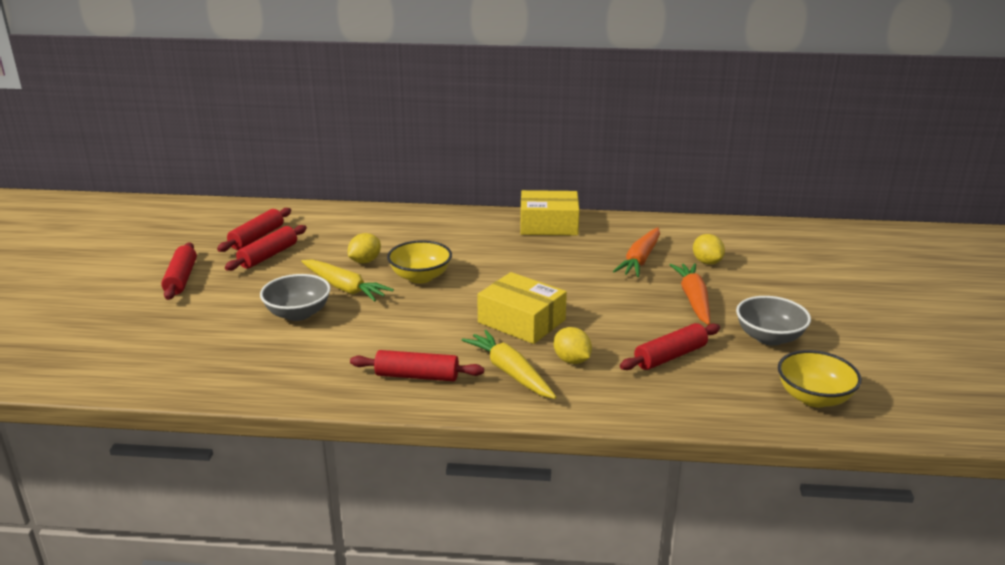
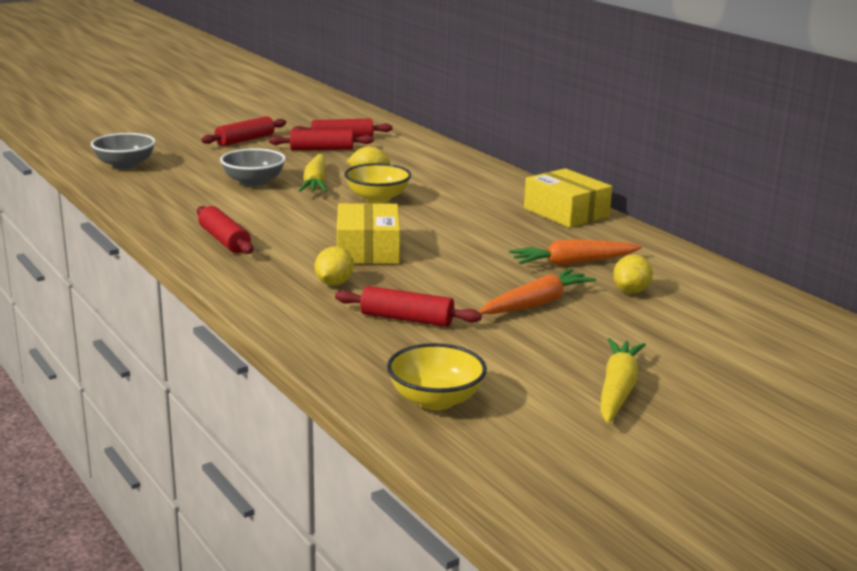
camera: 50 degrees right, 5 degrees down
yellow carrot [462,330,556,399] -> yellow carrot moved to [600,338,646,423]
grey bowl [736,296,811,346] -> grey bowl moved to [91,133,156,169]

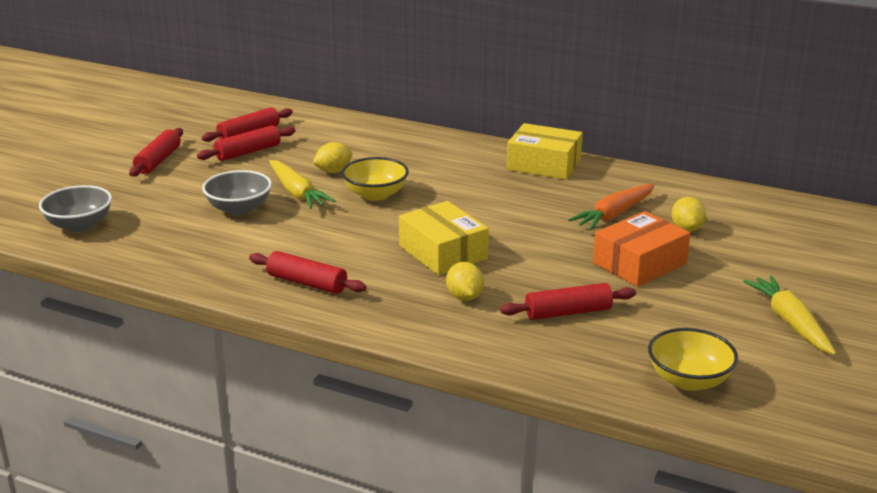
camera: 30 degrees left, 5 degrees up
orange carrot [479,269,596,314] -> orange box [593,211,690,287]

